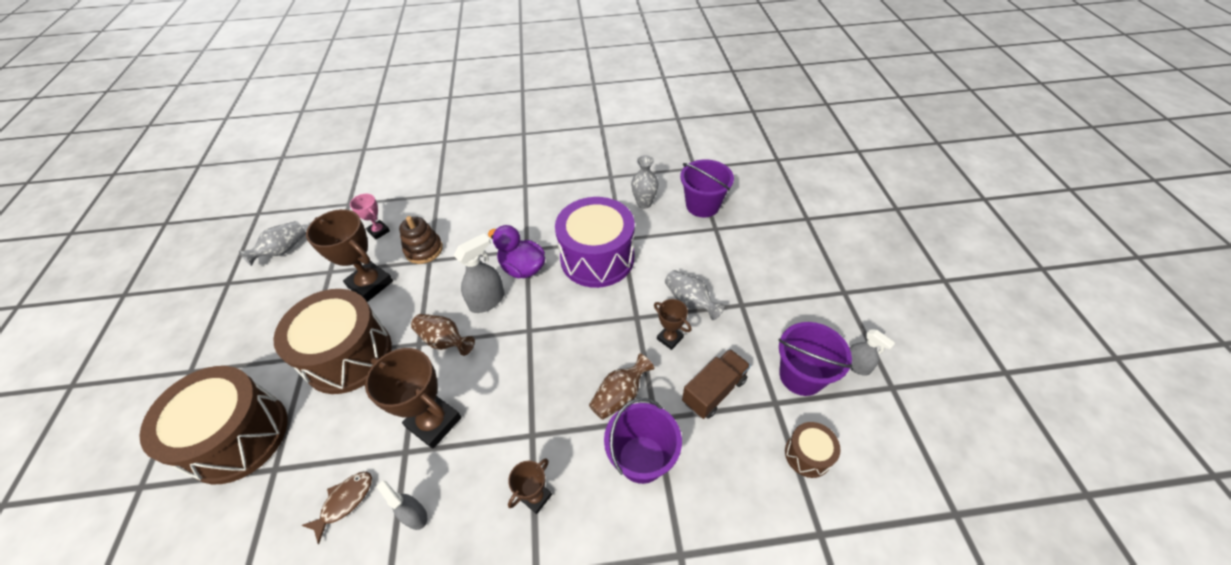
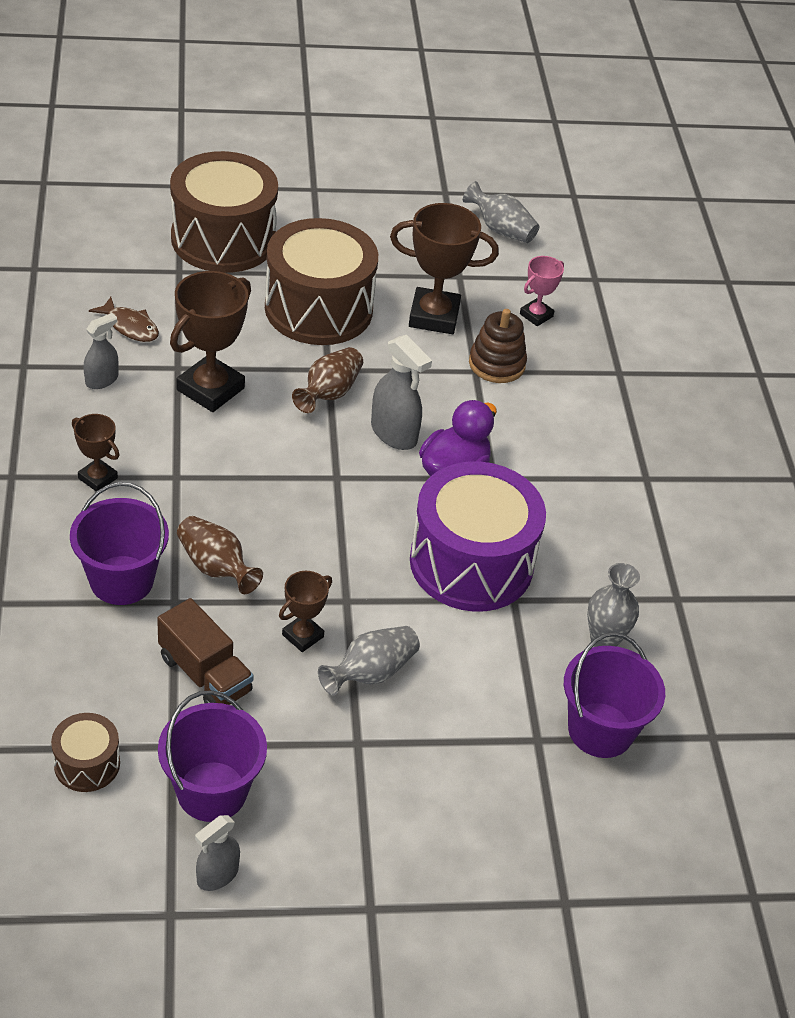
camera: 85 degrees right, 5 degrees down
brown trophy [306,209,393,302] -> brown trophy turned 60 degrees clockwise [390,203,499,334]

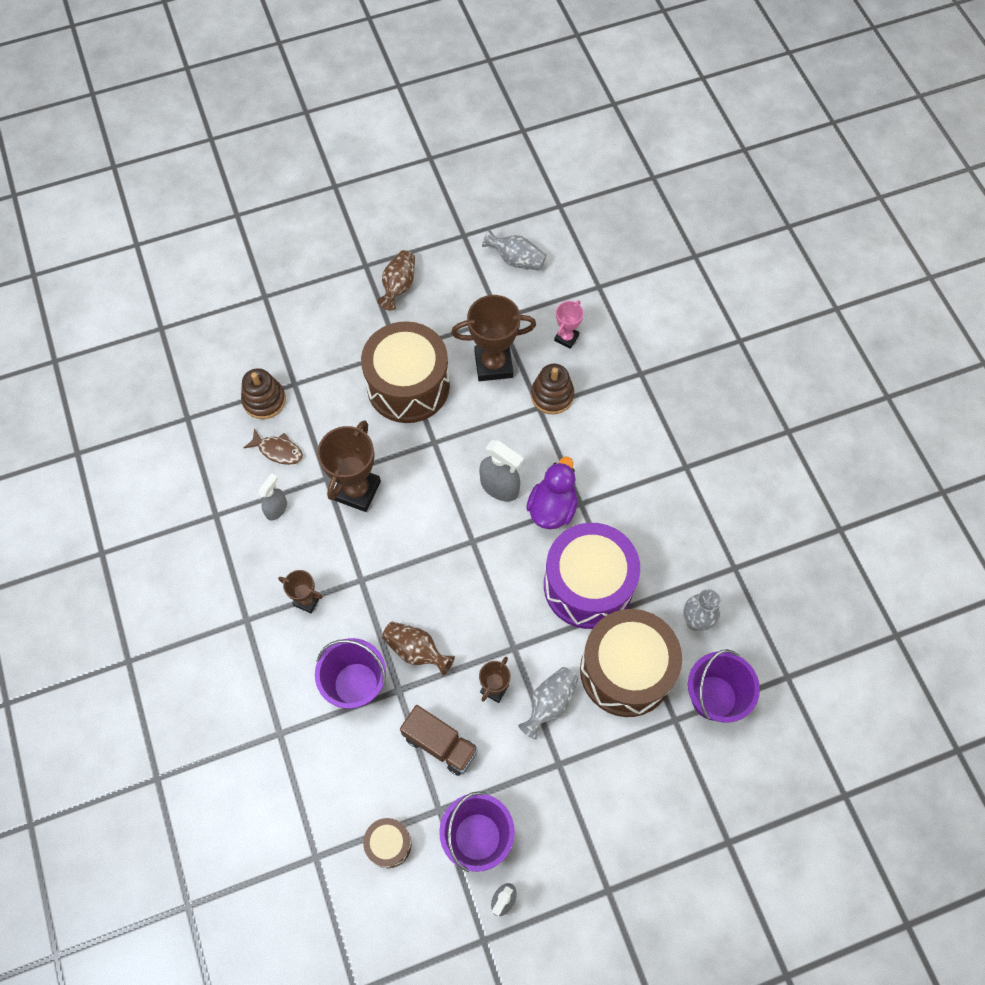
camera: 10 degrees left, 20 degrees up
brown drum [170,151,278,273] -> brown drum moved to [580,609,682,717]
brown vase [292,347,363,413] -> brown vase moved to [377,250,415,311]
none -> brown stacking toy [241,368,286,419]

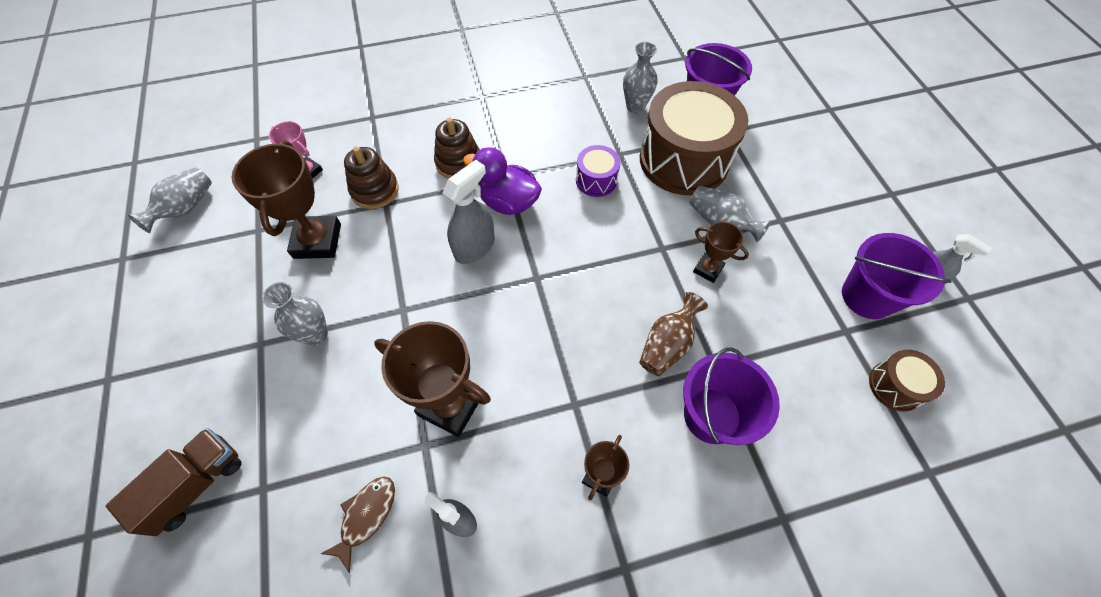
camera: 85 degrees left, 5 degrees down
brown stacking toy [241,368,286,419] -> brown stacking toy moved to [434,118,480,179]
brown drum [361,321,450,423] -> grey vase [262,282,328,346]
brown vase [377,250,415,311] -> none
brown truck [400,705,478,776] -> brown truck moved to [106,428,242,536]
purple drum [544,523,640,629] -> purple drum [576,145,621,197], size x0.46

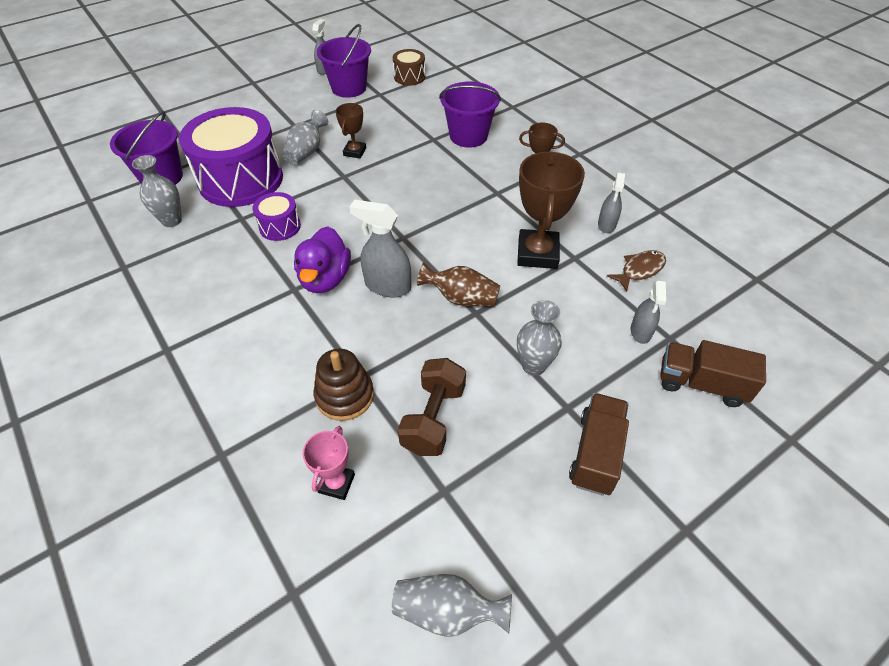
camera: 110 degrees left, 10 degrees down
brown trophy [232,140,341,259] -> brown dumbbell [398,358,466,456]
brown fish [321,477,395,573] -> brown fish turned 135 degrees clockwise [607,250,666,292]
brown stacking toy [434,118,480,179] -> none
brown drum [640,81,748,195] -> purple drum [179,107,283,207]
brown vase [640,292,708,376] -> brown vase moved to [417,263,500,306]
none -> brown truck [569,393,629,496]
none -> grey spray bottle [631,281,666,344]

